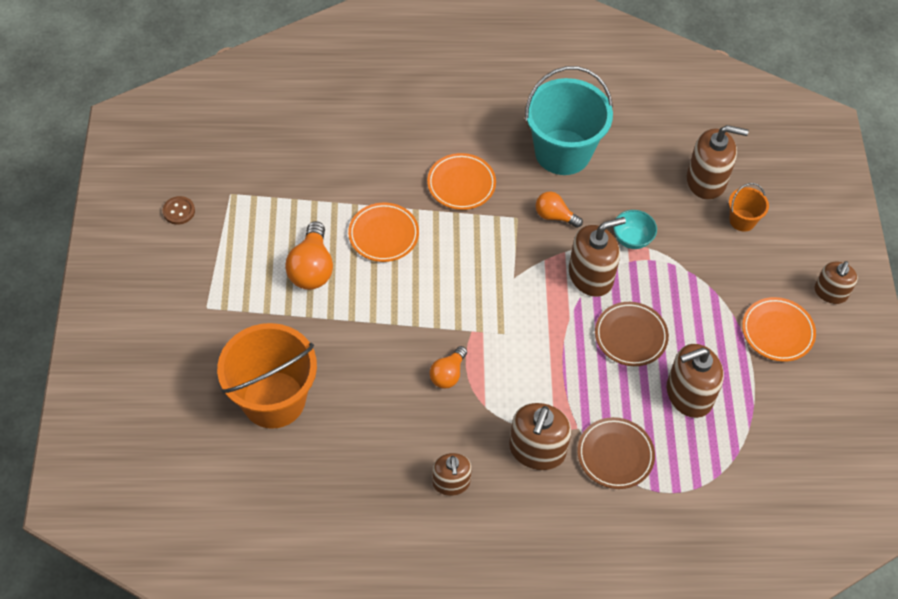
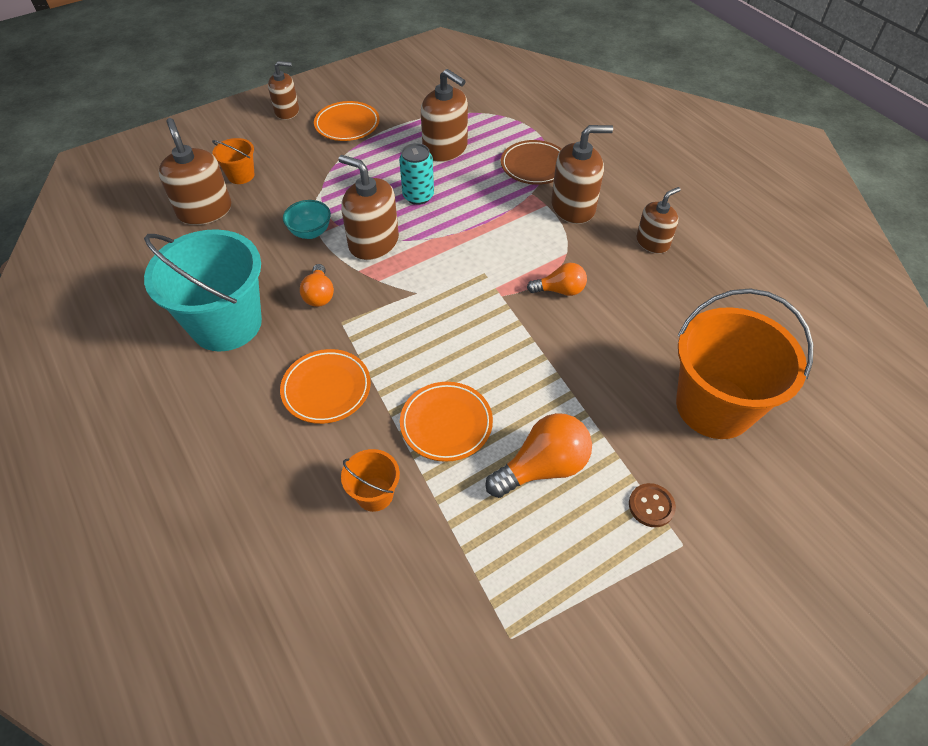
camera: 120 degrees left, 5 degrees down
brown button [162,196,195,225] -> brown button moved to [629,483,676,527]
brown plate [595,302,669,366] -> turquoise can [399,143,434,205]
none -> orange bucket [341,449,400,512]

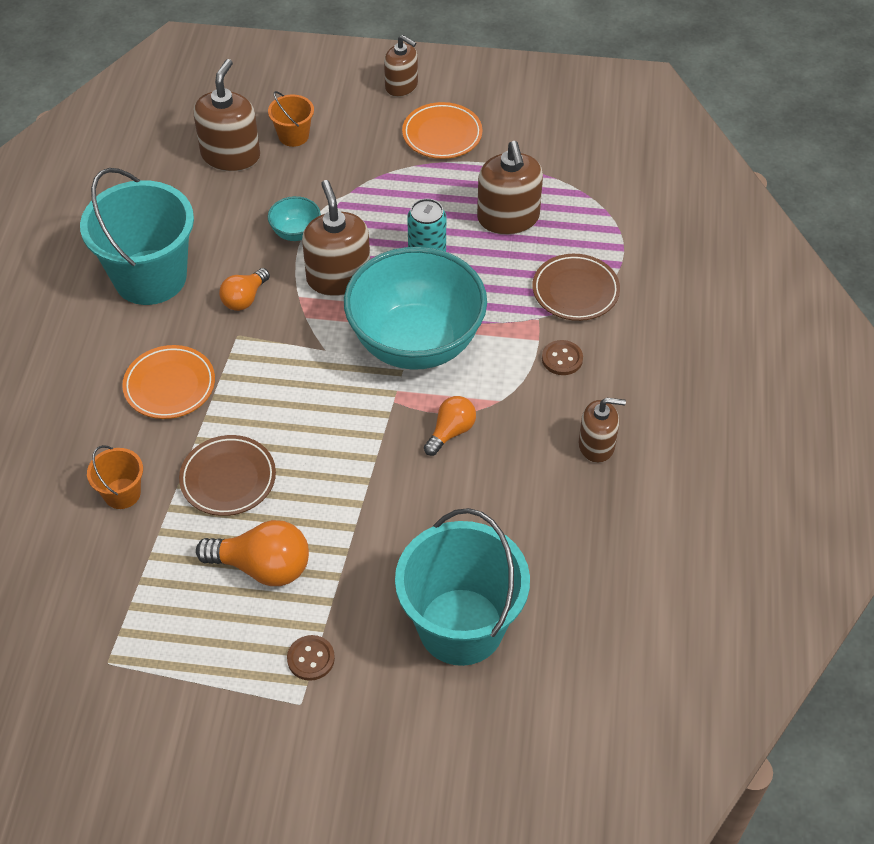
camera: 40 degrees right, 0 degrees up
orange plate [400,382,493,462] -> brown plate [179,435,276,516]
orange light bulb [527,263,587,296] -> orange light bulb turned 90 degrees counterclockwise [424,396,476,456]
brown soap dispenser [551,125,613,224] -> brown button [542,340,583,375]
orange bucket [676,289,813,439] -> turquoise bucket [395,508,530,666]
none -> turquoise bowl [344,247,487,370]

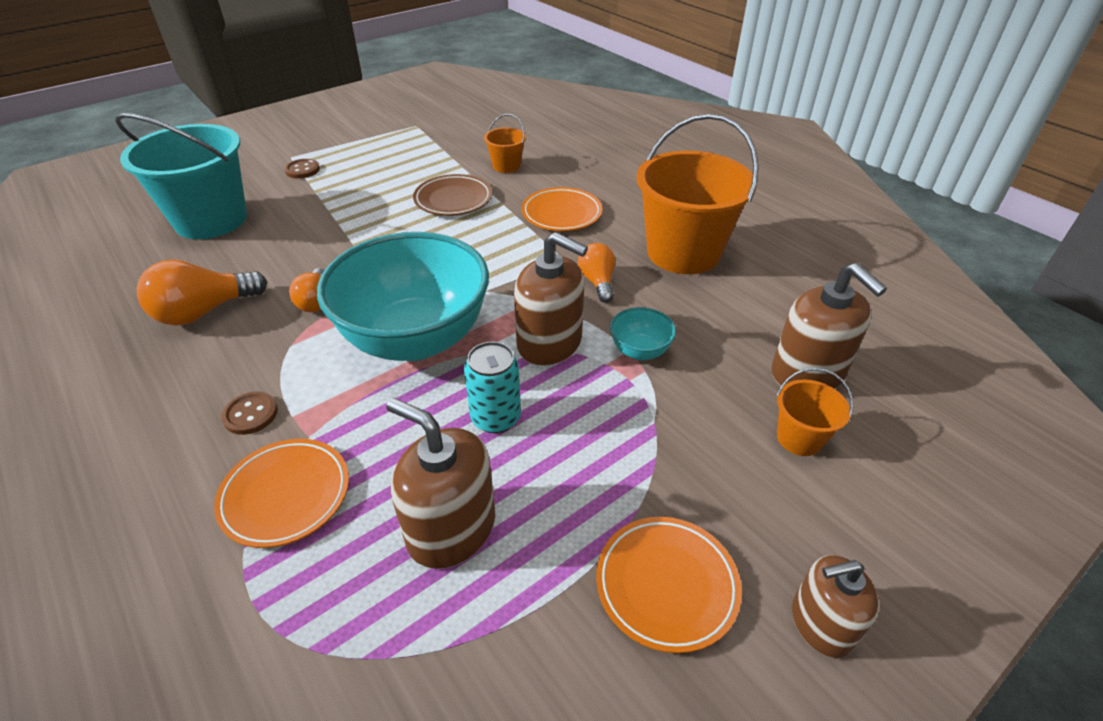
camera: 135 degrees right, 10 degrees down
turquoise bucket [80,168,194,305] -> orange bucket [637,114,759,274]
orange light bulb [196,520,309,586] -> orange light bulb moved to [137,260,267,326]
brown plate [532,254,620,321] -> orange plate [214,439,349,548]
brown soap dispenser [579,398,626,463] -> none

